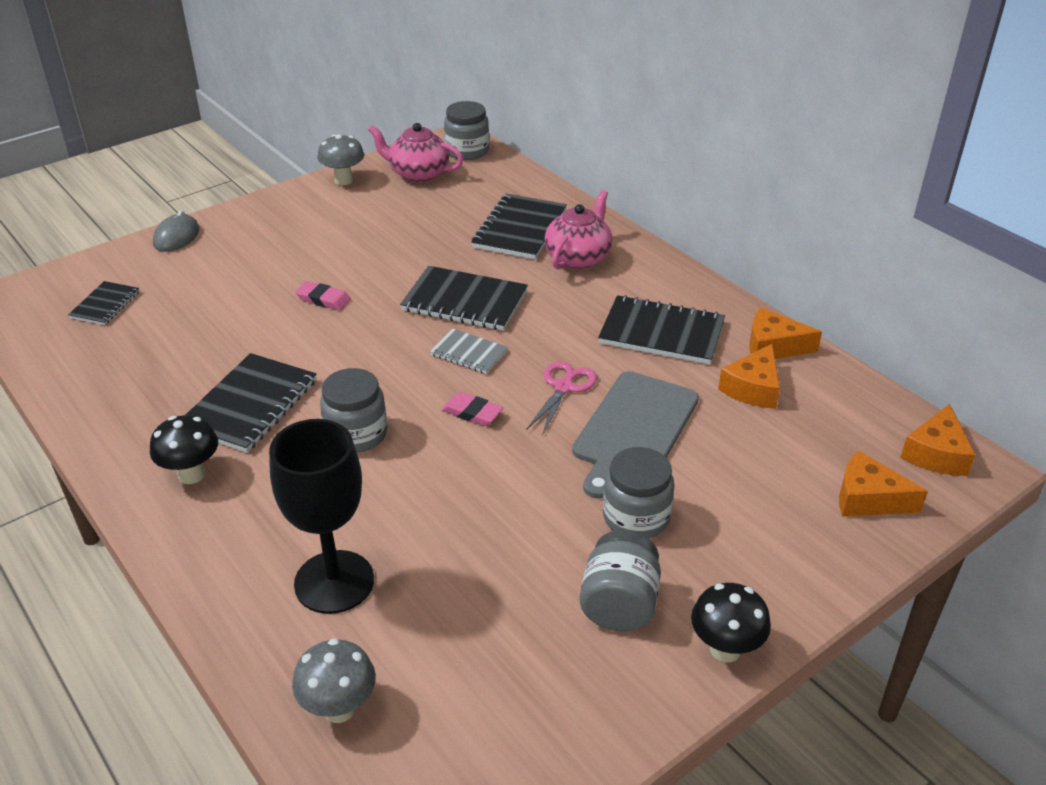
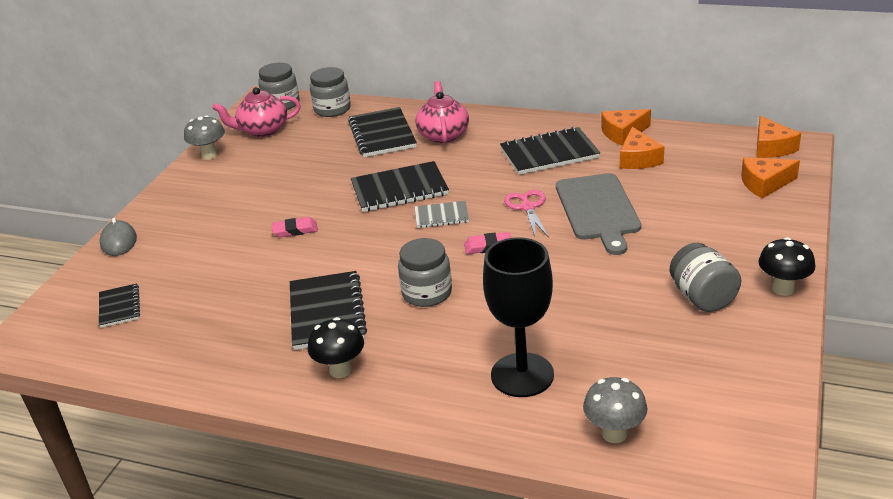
camera: 30 degrees left, 5 degrees down
grey jar [603,447,674,538] -> grey jar moved to [310,67,351,117]

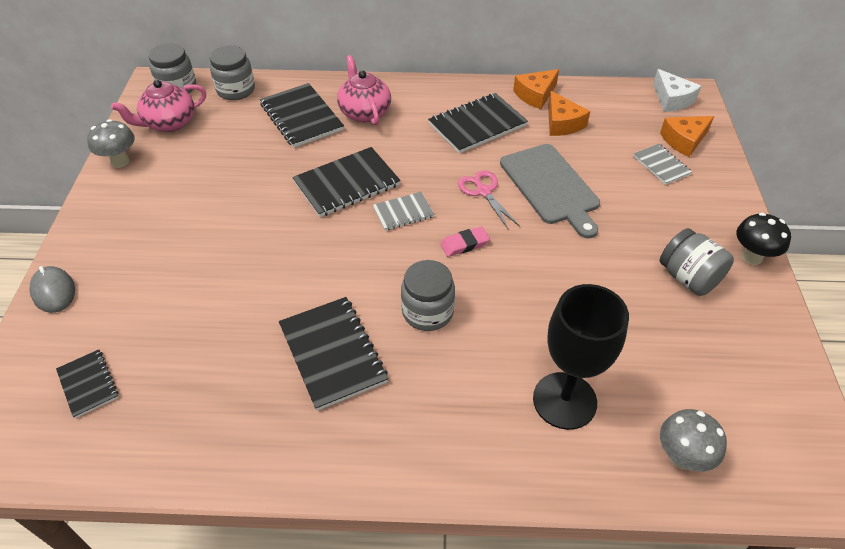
camera: 20 degrees left, 15 degrees up
pink eraser [272,217,318,237] -> none
black mushroom [308,317,364,378] -> none
orange cheese [756,116,801,158] -> white cheese [653,69,701,112]
none -> grey notebook [633,144,692,185]

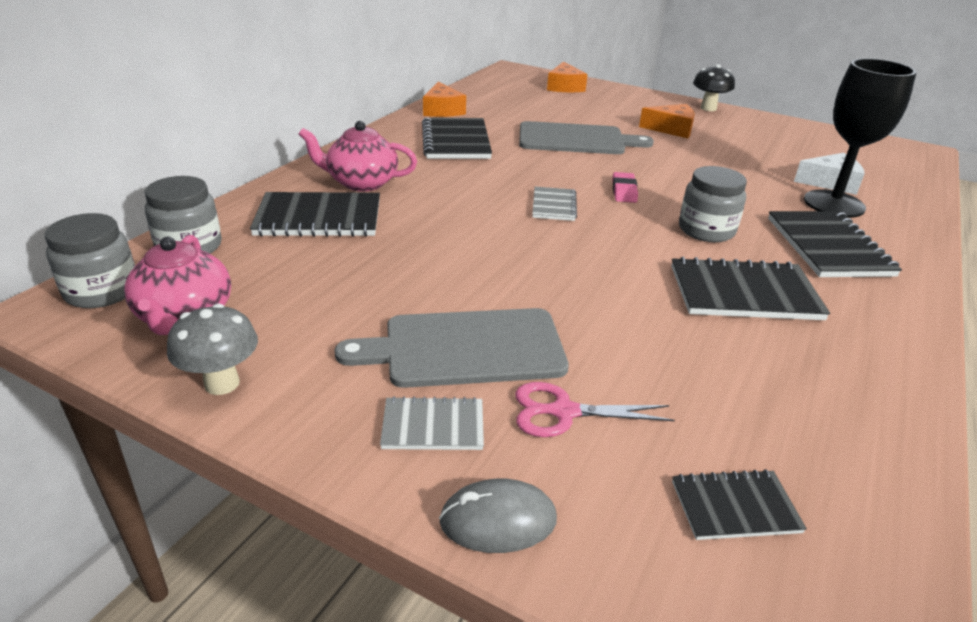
camera: 65 degrees left, 15 degrees down
black notebook [292,147,400,217] -> black notebook moved to [768,211,902,277]
pink scissors [458,170,520,230] -> pink scissors moved to [515,382,675,437]
orange cheese [548,91,590,136] -> orange cheese moved to [639,104,695,138]
grey notebook [633,144,692,185] -> grey notebook moved to [380,396,484,450]
white cheese [653,69,701,112] -> white cheese moved to [794,153,865,195]
grey jar [660,228,734,296] -> none
grey mushroom [660,409,727,472] -> none
none -> grey cutting board [334,308,569,388]

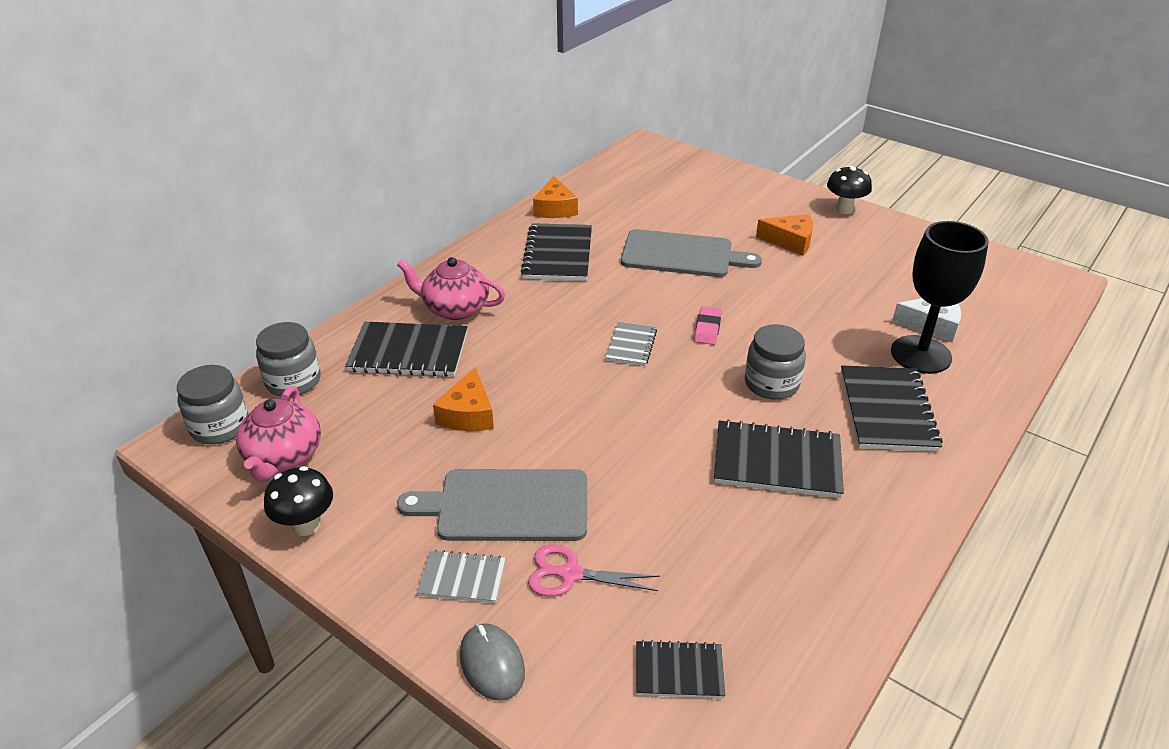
camera: 10 degrees right, 5 degrees up
grey mushroom [167,304,258,395] -> black mushroom [264,466,333,536]
grey mouse [439,478,557,553] -> grey mouse turned 60 degrees clockwise [460,623,525,701]
orange cheese [547,62,588,92] -> orange cheese moved to [433,367,494,431]

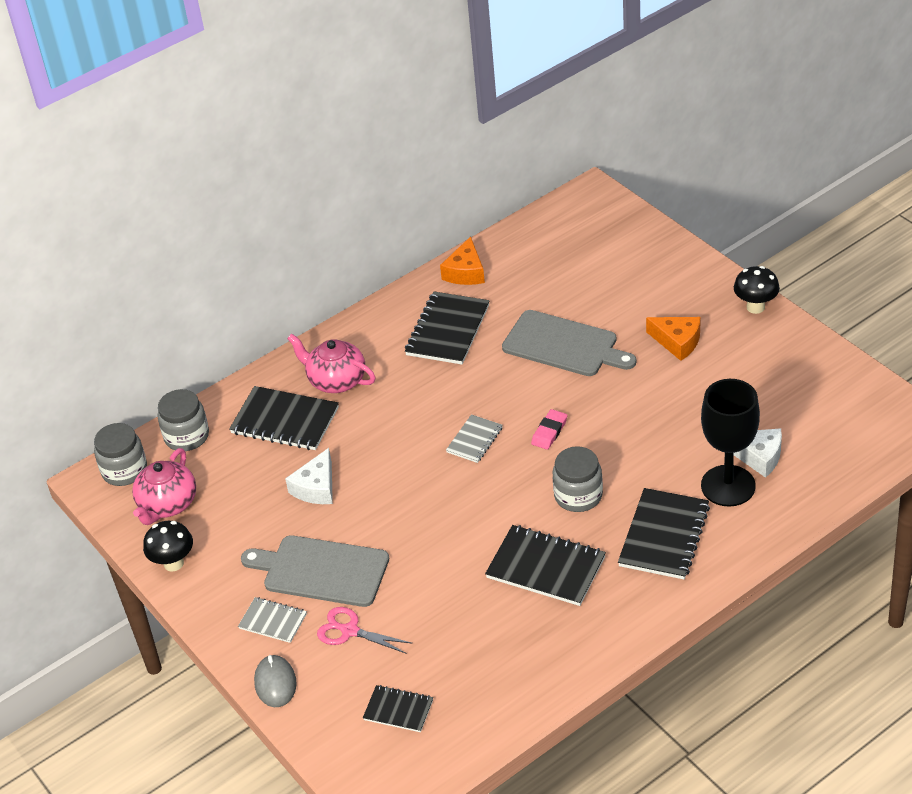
camera: 20 degrees right, 5 degrees up
orange cheese [433,367,494,431] -> white cheese [285,448,333,504]

